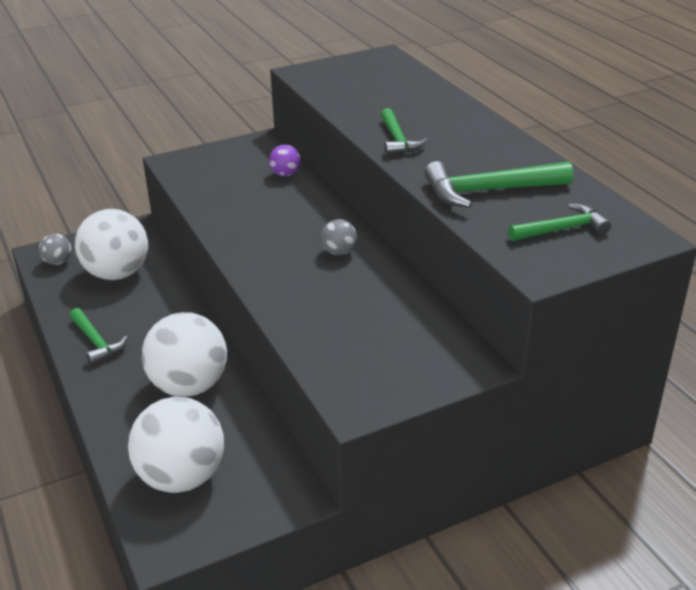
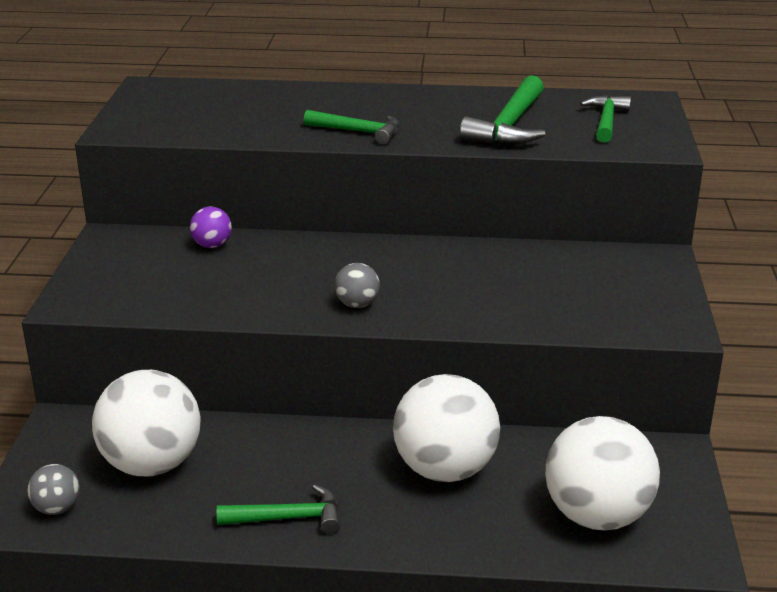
camera: 60 degrees left, 5 degrees down
grey ball [321,219,357,255] -> grey ball moved to [335,263,380,308]

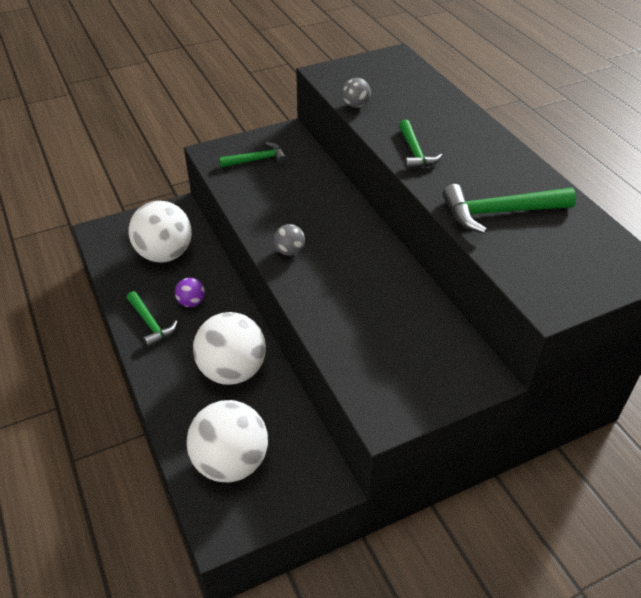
camera: 60 degrees right, 15 degrees up
grey ball [27,464,80,515] -> grey ball moved to [342,78,371,108]
purple ball [190,207,232,248] -> purple ball moved to [175,278,205,307]
green hammer [580,95,631,143] -> green hammer moved to [219,142,287,168]

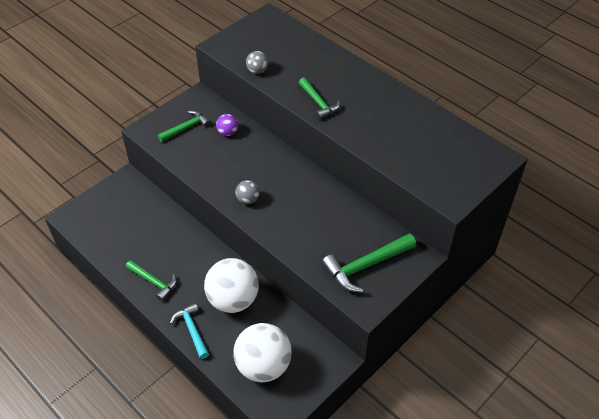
camera: 20 degrees left, 5 degrees up
white ball [129,201,192,263] -> none
purple ball [175,278,205,307] -> purple ball moved to [216,114,238,136]
green hammer [442,184,576,234] -> green hammer moved to [322,233,416,293]
none -> turquoise hammer [170,303,209,359]

